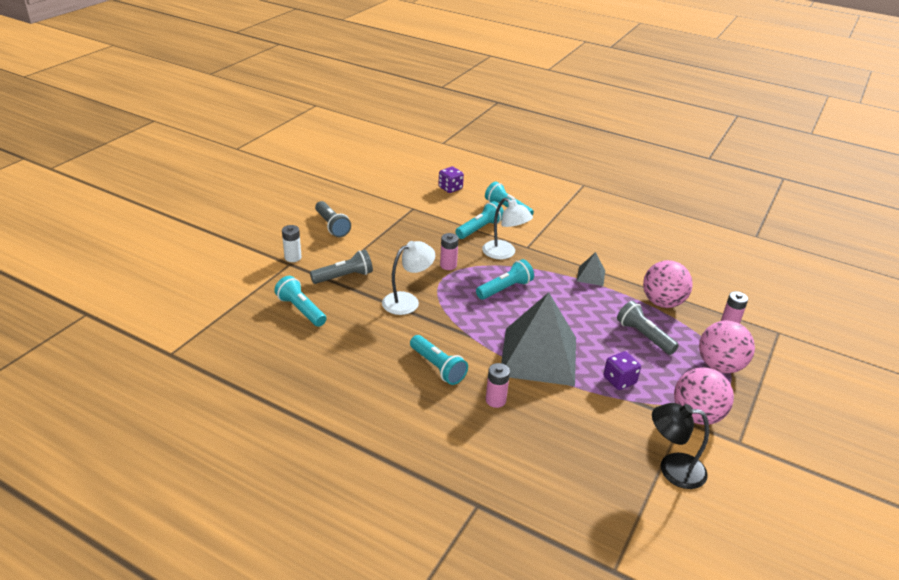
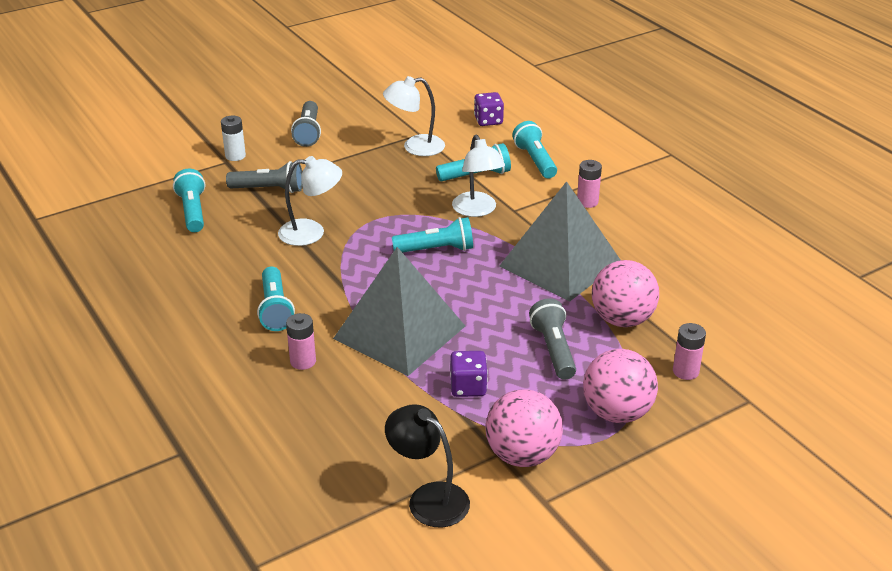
camera: 30 degrees right, 0 degrees up
pink battery [440,233,459,270] -> pink battery moved to [577,160,602,208]
grey pyramid [577,252,605,286] -> grey pyramid [499,181,620,302], size x2.40
none -> white lamp [383,76,445,156]

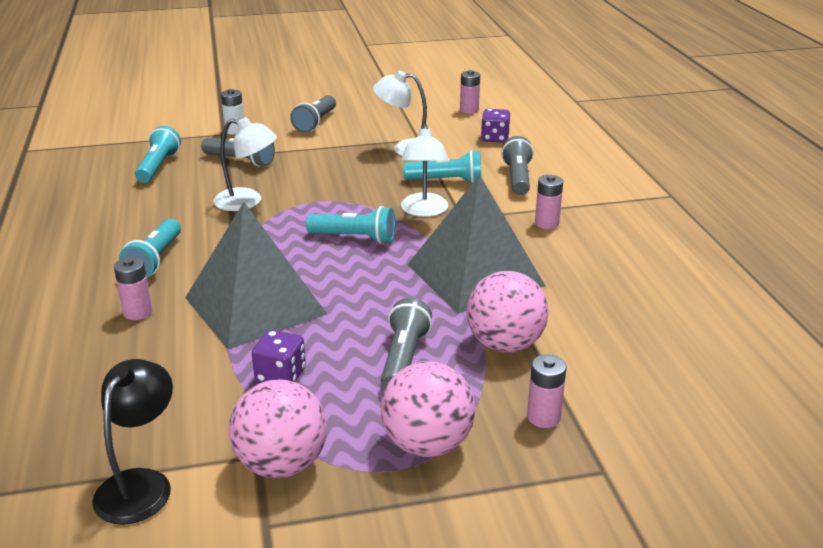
camera: 20 degrees right, 5 degrees down
black lamp [385,404,470,527] -> black lamp turned 45 degrees clockwise [92,359,173,525]
turquoise flashlight [512,121,557,179] -> grey flashlight [501,136,534,195]
none -> pink battery [460,70,480,114]

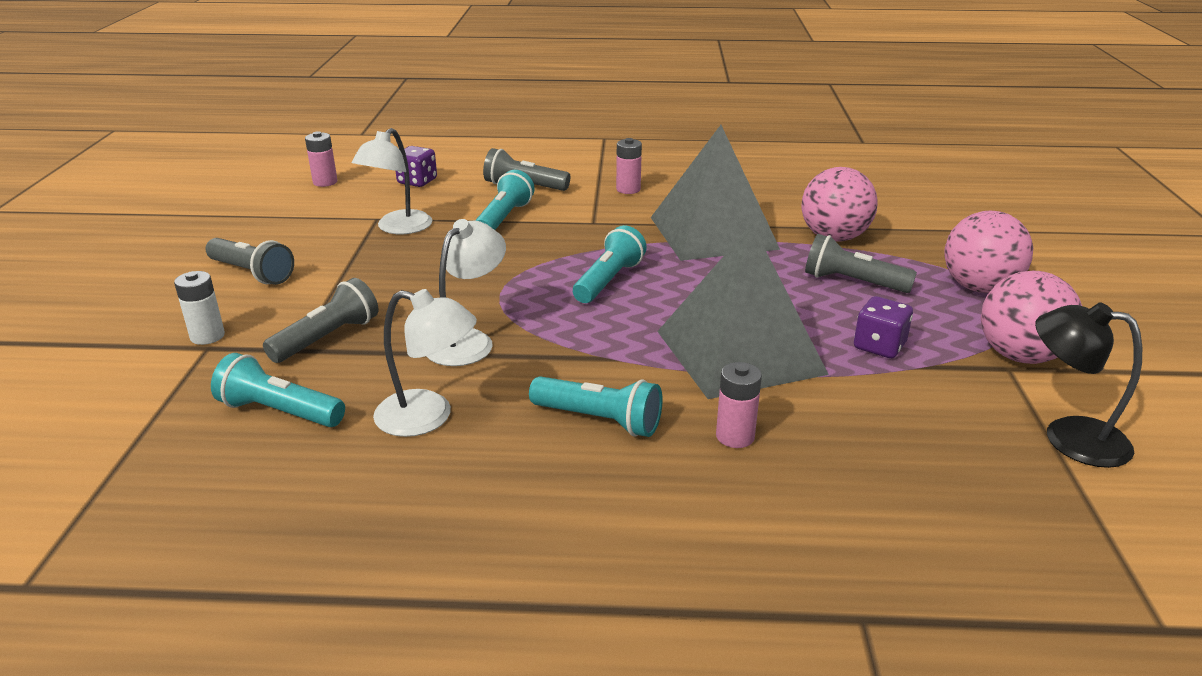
camera: 75 degrees left, 0 degrees up
white lamp [401,124,449,217] -> white lamp moved to [373,289,477,437]
pink battery [527,354,567,428] -> none

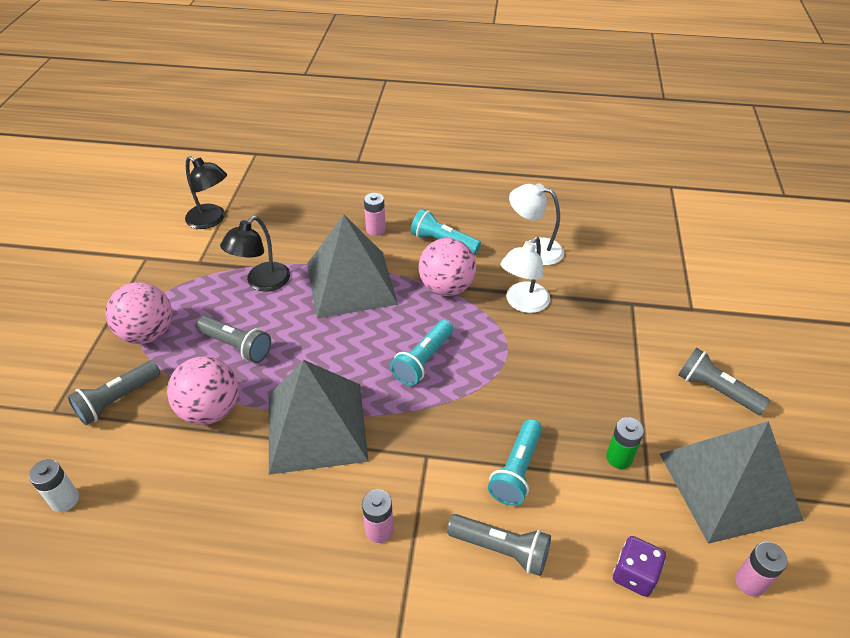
camera: 175 degrees left, 15 degrees up
white battery [174,271,225,345] -> white battery moved to [29,459,79,512]
turquoise flashlight [211,353,345,427] -> none
grey flashlight [263,278,378,363] -> grey flashlight moved to [67,360,161,425]
white lamp [352,128,432,234] -> green battery [606,417,644,469]
purple dice [854,296,913,358] -> black lamp [220,216,290,292]
pink ball [981,271,1082,364] -> pink ball moved to [418,238,476,296]
none -> grey pyramid [660,421,804,544]

